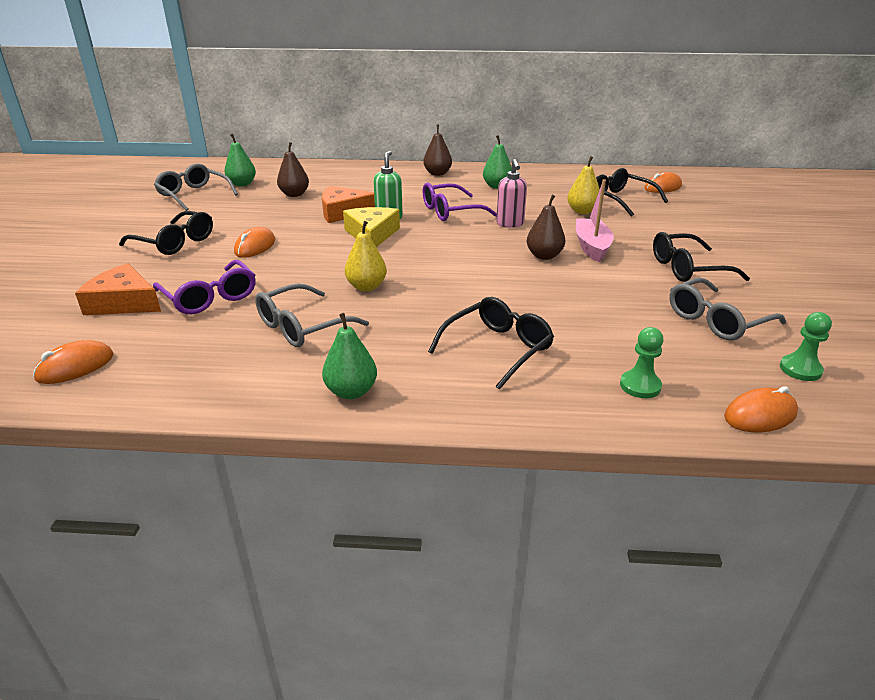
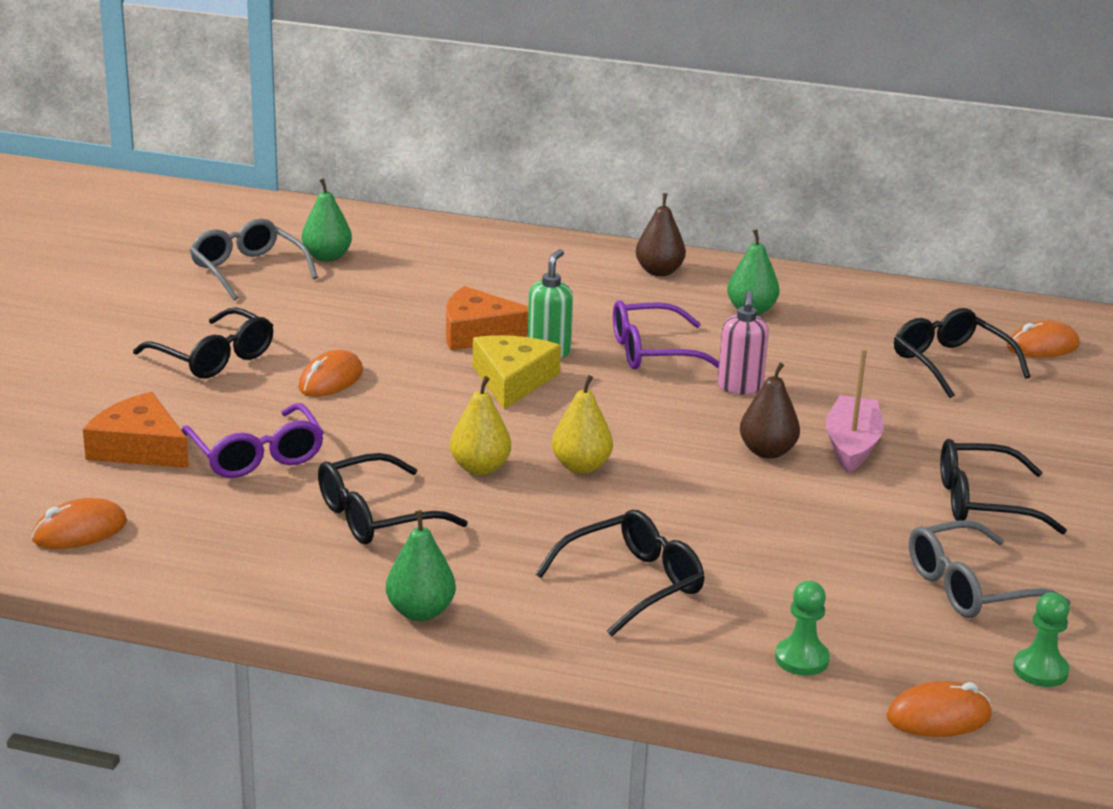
camera: 10 degrees right, 5 degrees down
grey glasses [255,283,369,347] -> black glasses [318,453,468,545]
brown pear [277,142,309,197] -> none
yellow pear [567,156,600,214] -> yellow pear moved to [552,375,613,474]

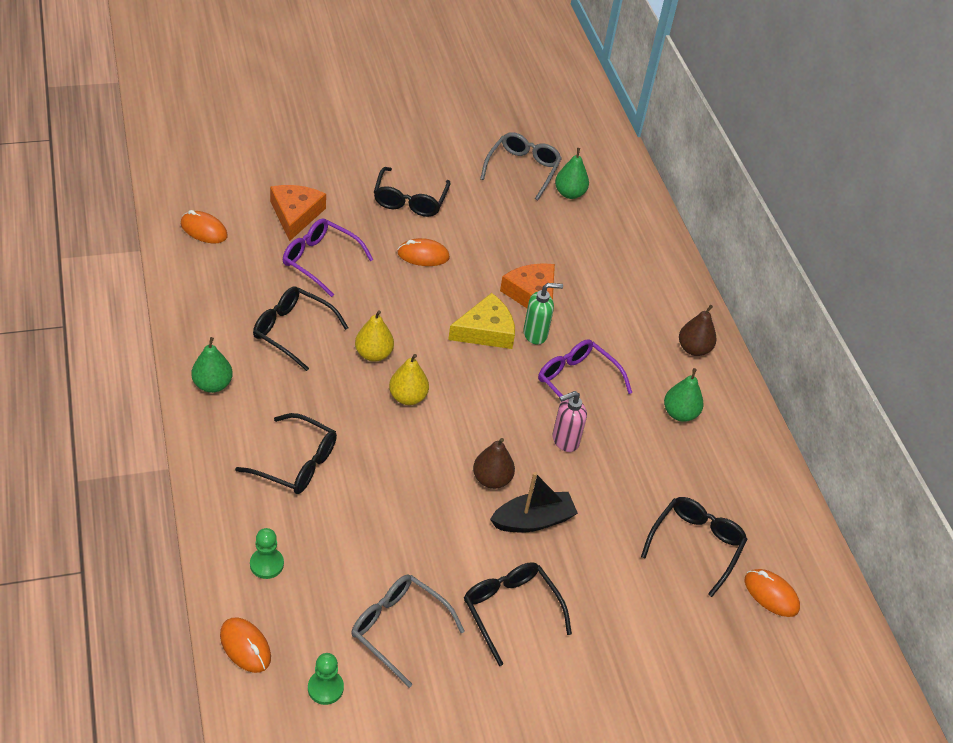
camera: 55 degrees right, 20 degrees up
purple glasses [182,403,324,478] -> purple glasses turned 90 degrees clockwise [283,218,374,297]
pink boat [826,348,884,473] -> black boat [490,472,578,532]

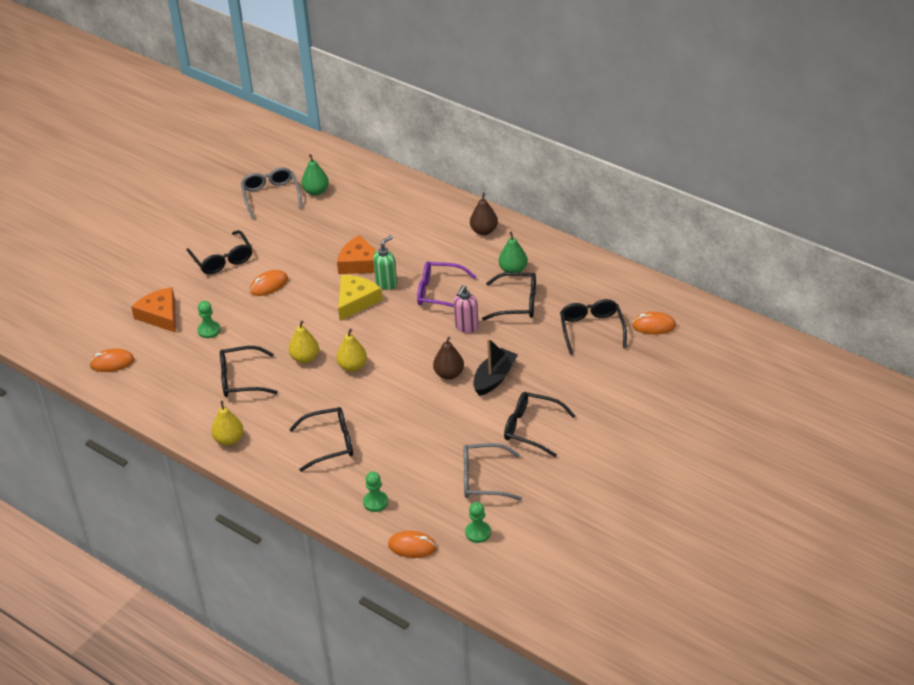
camera: 30 degrees left, 5 degrees down
green pear [191,337,233,393] -> yellow pear [211,401,244,446]
purple glasses [283,218,374,297] -> green pawn [198,301,220,338]
none -> black glasses [482,272,536,321]

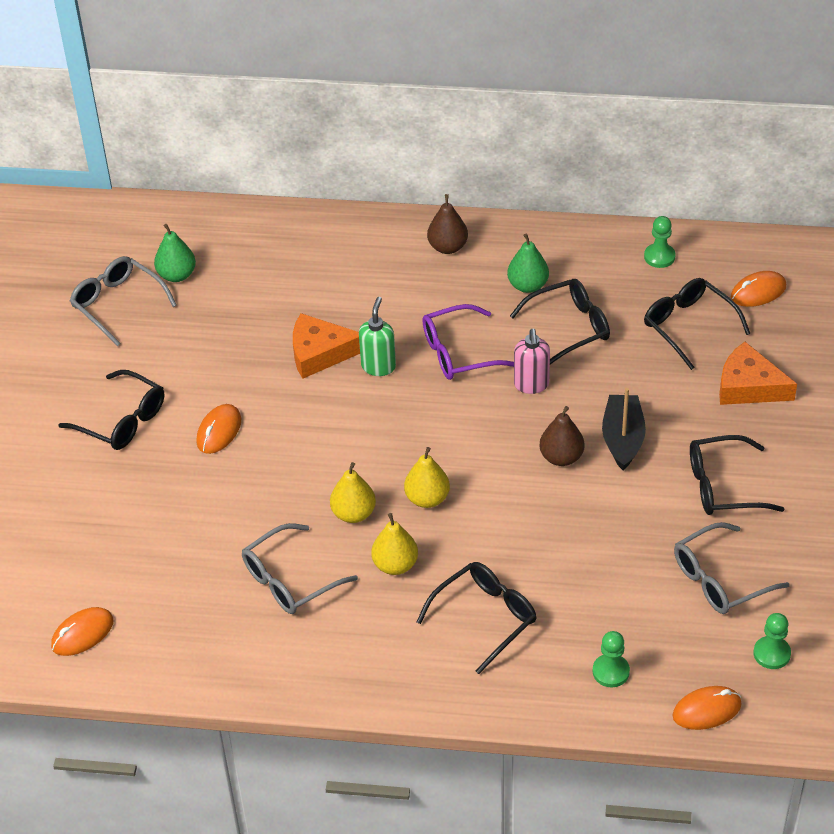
camera: 30 degrees left, 5 degrees up
orange cheese [131,287,176,333] -> orange cheese moved to [719,342,797,405]
green pawn [198,301,220,338] -> green pawn moved to [644,216,676,268]
yellow pear [211,401,244,446] -> yellow pear moved to [371,513,418,575]
black glasses [220,346,278,397] -> grey glasses [242,523,358,614]
yellow cheese [338,275,382,321] -> none

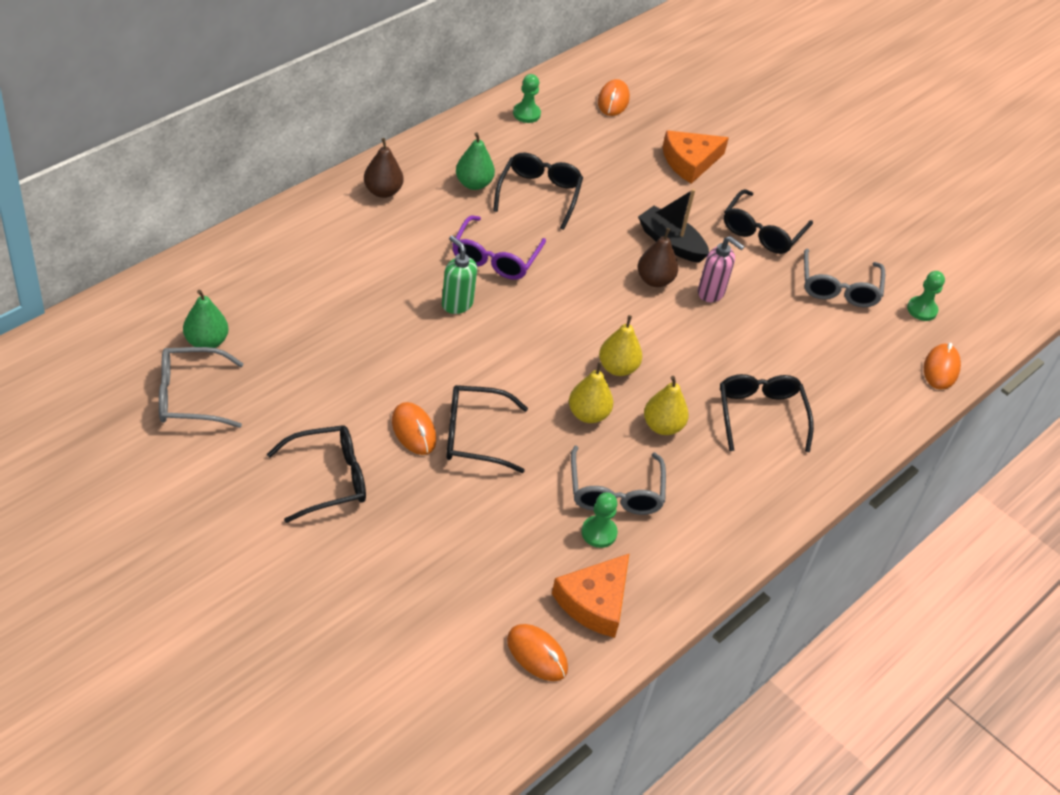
camera: 60 degrees left, 0 degrees up
orange mouse [51,607,114,656] -> orange mouse turned 45 degrees counterclockwise [507,624,568,681]
orange cheese [293,313,360,379] -> orange cheese moved to [552,553,630,638]
pink soap dispenser [514,329,550,394] -> pink soap dispenser moved to [698,236,745,302]
green pawn [593,631,630,687] -> green pawn moved to [581,492,618,548]
black glasses [644,278,750,370] -> black glasses moved to [446,385,528,473]

